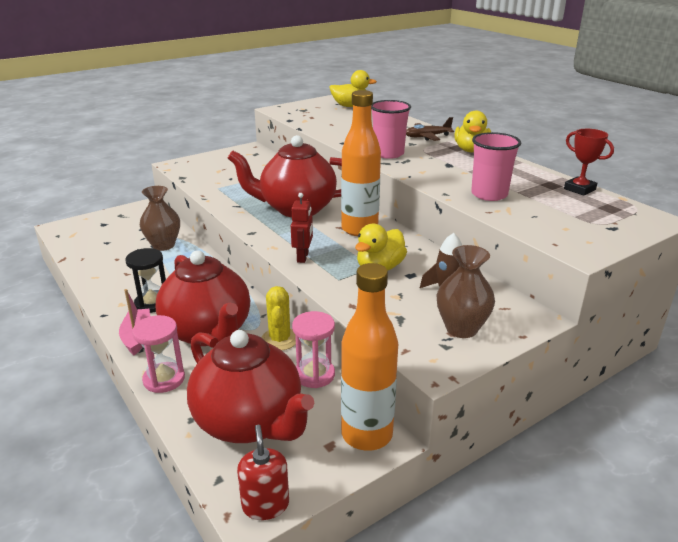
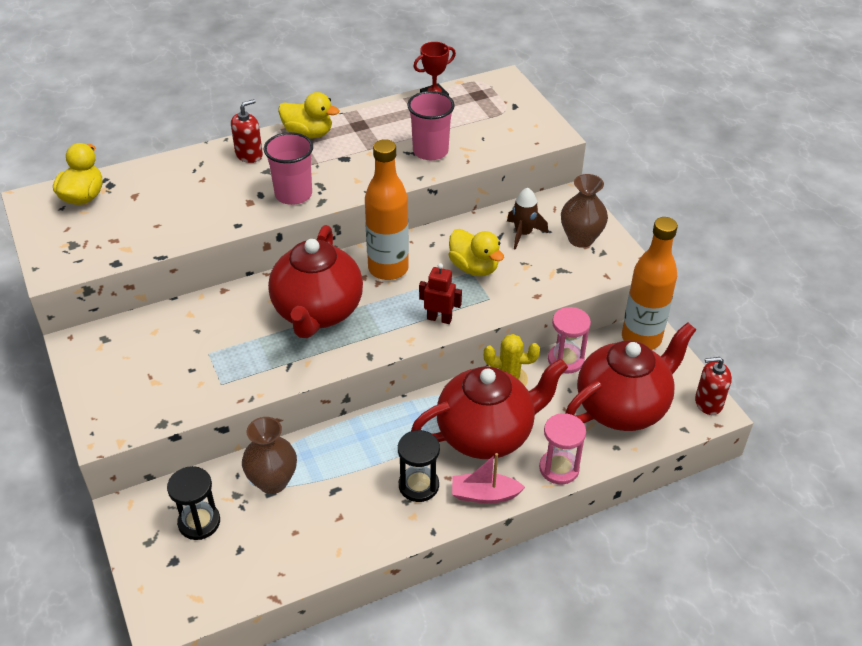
camera: 80 degrees left, 15 degrees up
brown plane [406,117,454,141] -> red soap dispenser [231,99,263,163]
none -> black hourglass [167,466,220,540]

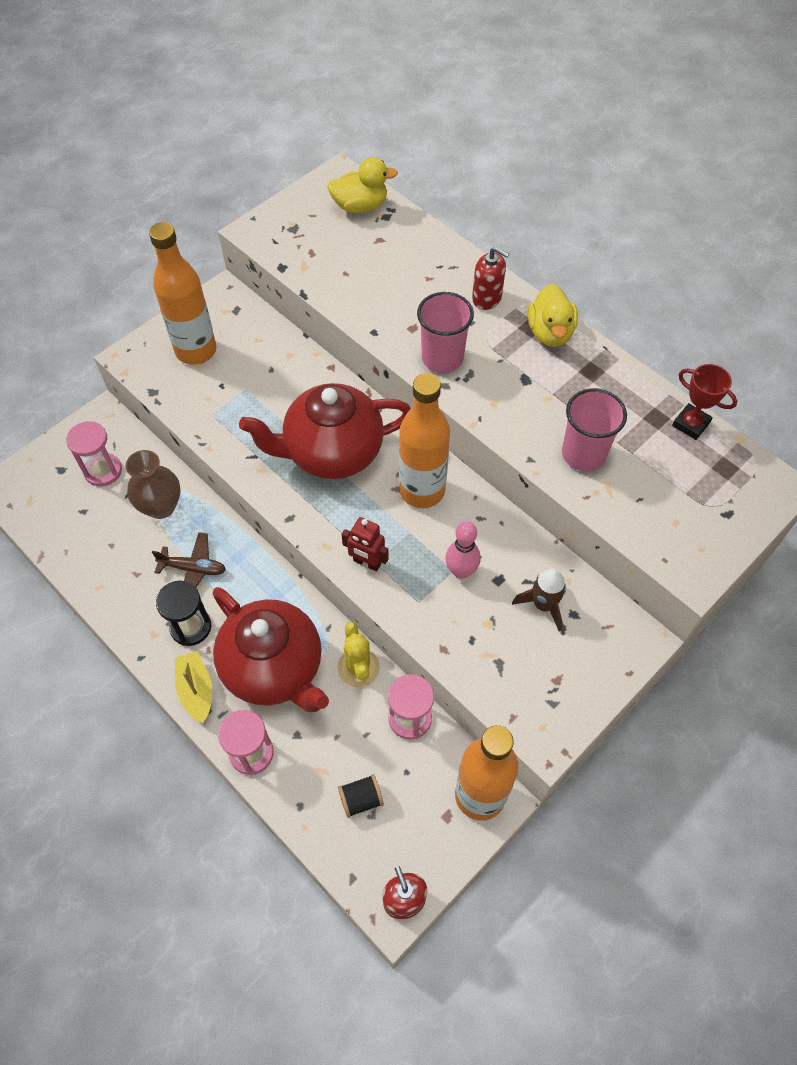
camera: 70 degrees right, 15 degrees up
black hourglass [167,466,220,540] -> pink hourglass [66,421,122,486]
red robot [419,263,462,324] -> red robot turned 120 degrees clockwise [341,517,389,571]
yellow duck [449,229,504,276] -> pink bowling pin [445,521,481,579]
pink boat [452,453,525,504] -> yellow boat [175,651,213,723]
brown vase [561,174,608,248] -> none
red teapot [565,322,696,431] -> black spool [338,774,384,818]
none -> orange bottle [149,222,216,365]
none -> brown plane [152,532,226,587]

